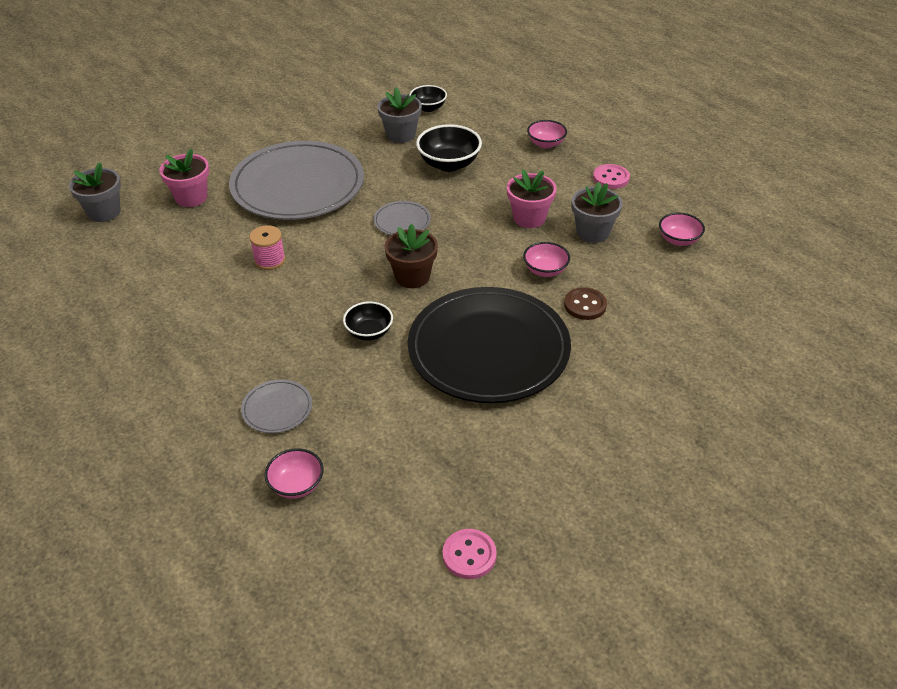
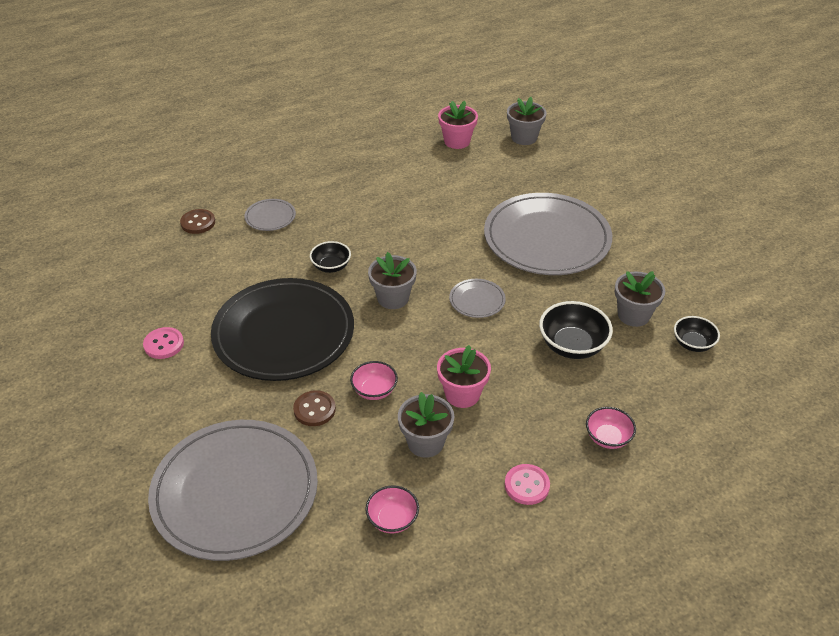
camera: 100 degrees right, 0 degrees up
pink flower pot [159,149,209,207] -> pink flower pot moved to [438,101,478,149]
pink spool [249,225,285,270] -> none
pink bowl [265,448,324,499] -> brown button [180,209,215,234]
brown flower pot [384,224,438,288] -> grey flower pot [368,252,417,309]
pink button [443,529,497,579] -> pink button moved to [143,327,184,359]
none -> grey plate [148,420,318,561]

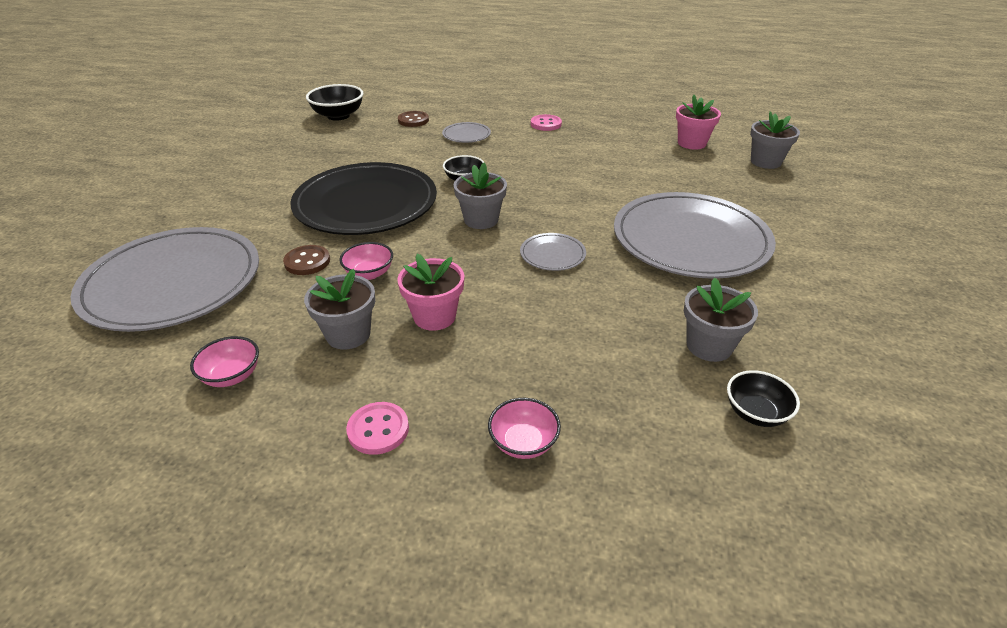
camera: 40 degrees right, 5 degrees down
pink button [143,327,184,359] -> pink button moved to [531,114,562,131]
black bowl [539,301,613,359] -> black bowl moved to [306,84,363,121]

